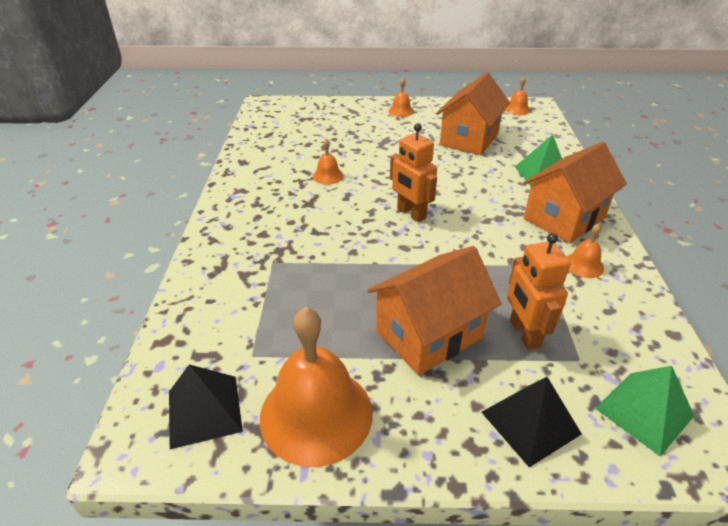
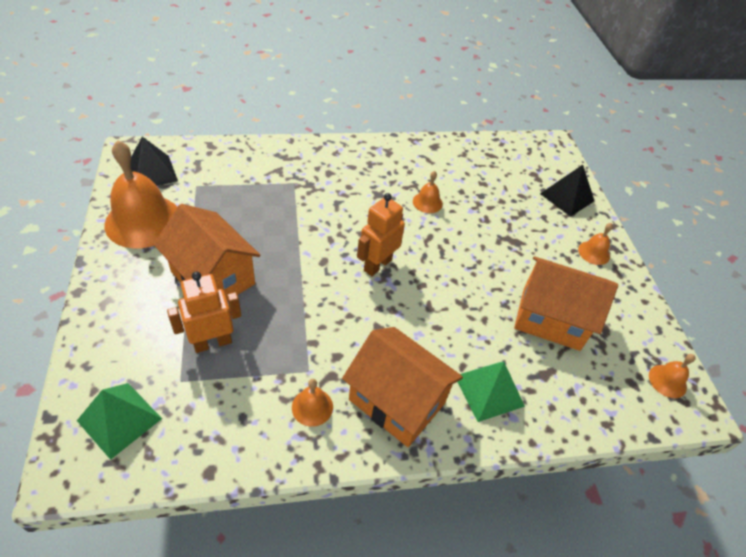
camera: 75 degrees right, 10 degrees up
black pyramid [481,377,582,467] -> black pyramid moved to [540,165,594,217]

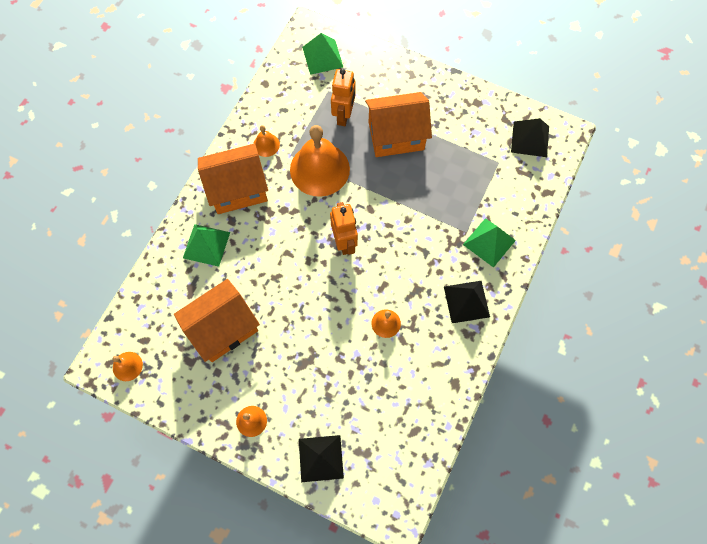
camera: 130 degrees right, 20 degrees up
orange bell [104,140,177,248] -> orange bell moved to [290,125,350,197]
none -> black pyramid [444,281,490,323]
none -> green pyramid [463,218,516,268]

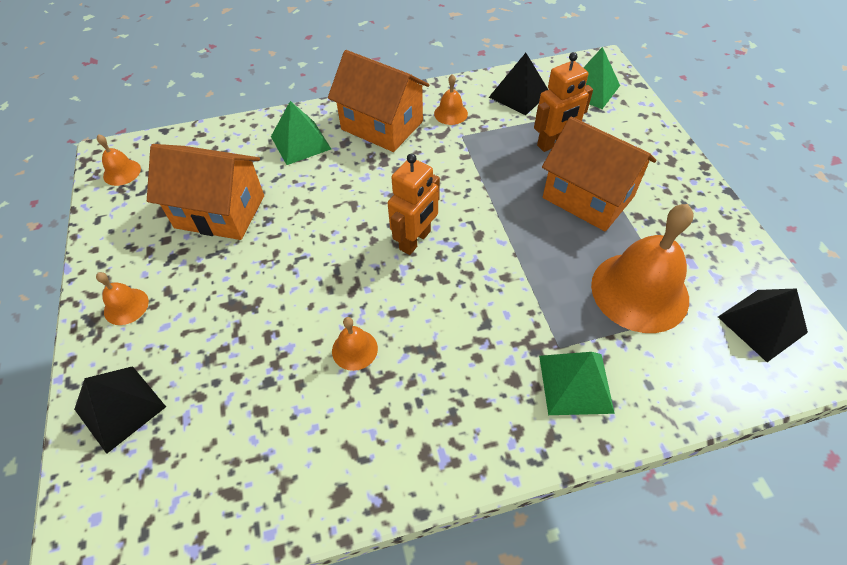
camera: 50 degrees right, 15 degrees down
orange bell [290,125,350,197] -> orange bell moved to [591,204,694,333]
black pyramid [444,281,490,323] -> black pyramid moved to [489,53,548,115]

